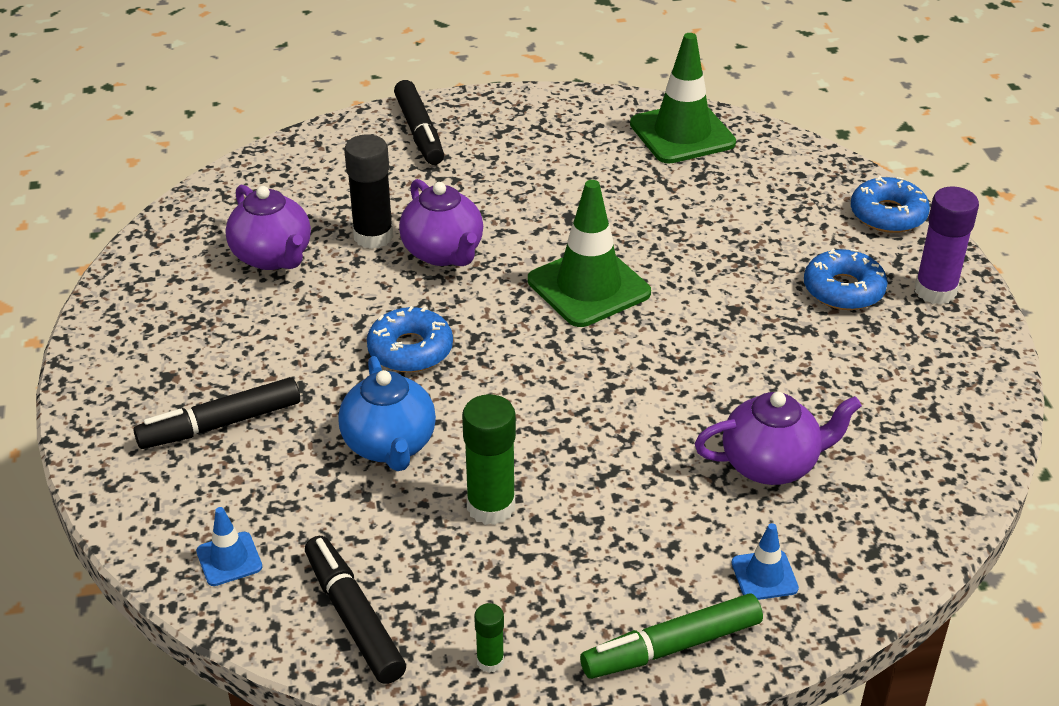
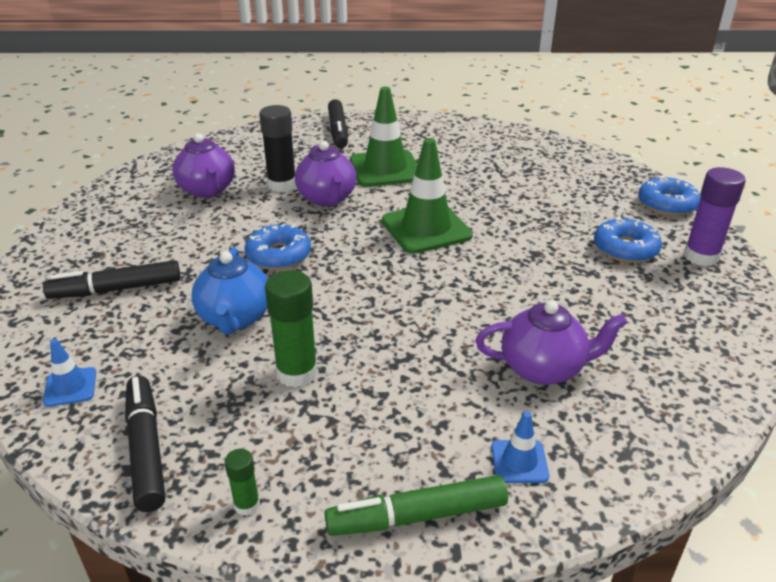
camera: 10 degrees right, 5 degrees down
green traffic cone [630,33,736,164] -> green traffic cone moved to [350,87,418,187]

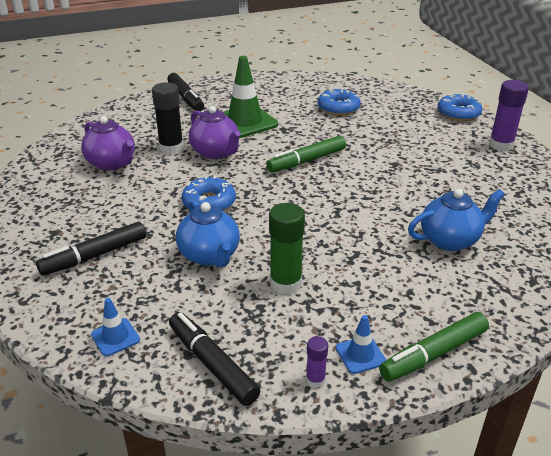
camera: 20 degrees left, 0 degrees up
green glue stick [225,449,260,516] -> purple glue stick [306,336,328,388]
green traffic cone [382,138,473,254] -> green marker [266,135,346,172]
purple teapot [476,300,628,385] -> blue teapot [408,189,505,251]
blue traffic cone [491,411,549,483] -> blue traffic cone moved to [336,315,386,374]
blue donut [594,217,662,263] -> blue donut moved to [318,88,361,115]

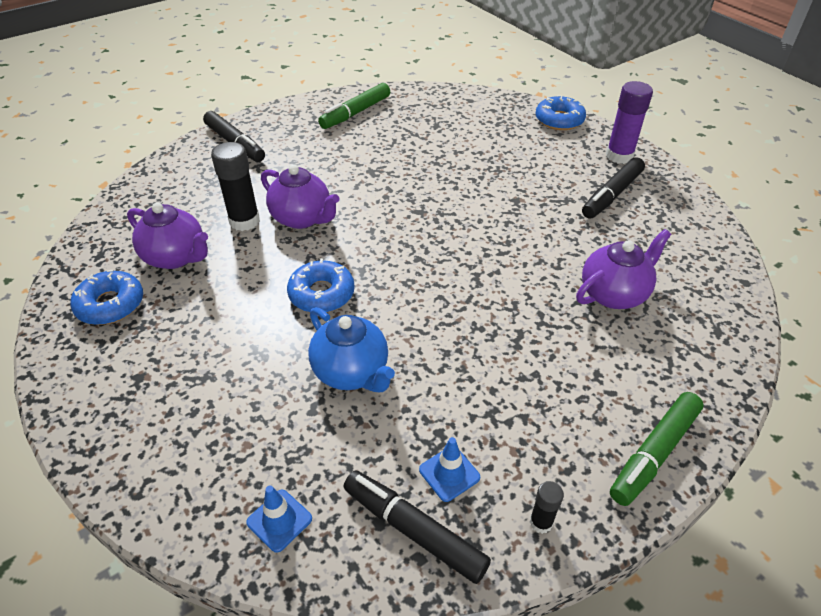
camera: 15 degrees left, 10 degrees up
black marker [36,222,146,276] -> black marker moved to [582,157,645,219]
green traffic cone [223,56,278,138] -> none
green marker [266,135,346,172] -> green marker moved to [318,83,390,129]
green glue stick [269,203,305,295] -> none
purple glue stick [306,336,328,388] -> black glue stick [530,481,564,534]
blue donut [318,88,361,115] -> blue donut moved to [71,270,143,325]
blue traffic cone [336,315,386,374] -> blue traffic cone moved to [419,437,480,502]
blue teapot [408,189,505,251] -> purple teapot [576,229,671,309]

